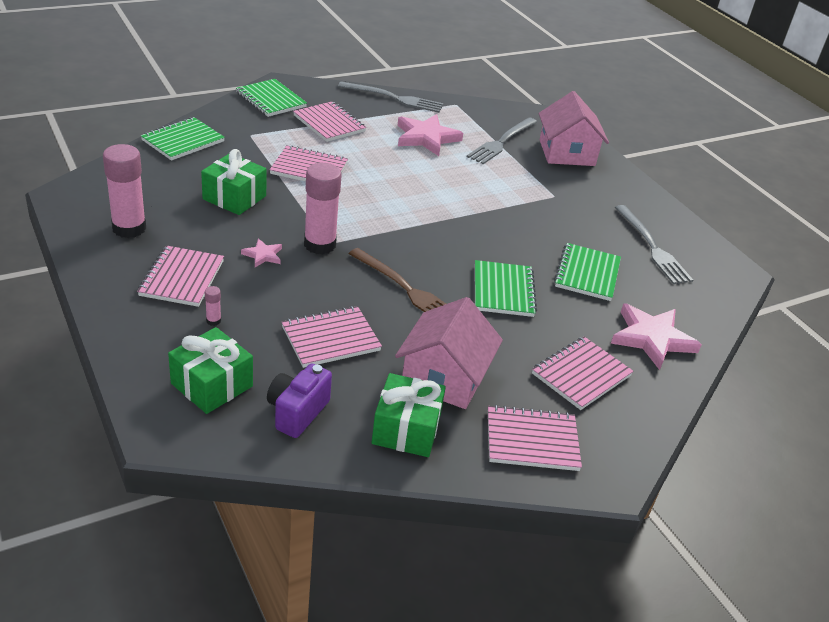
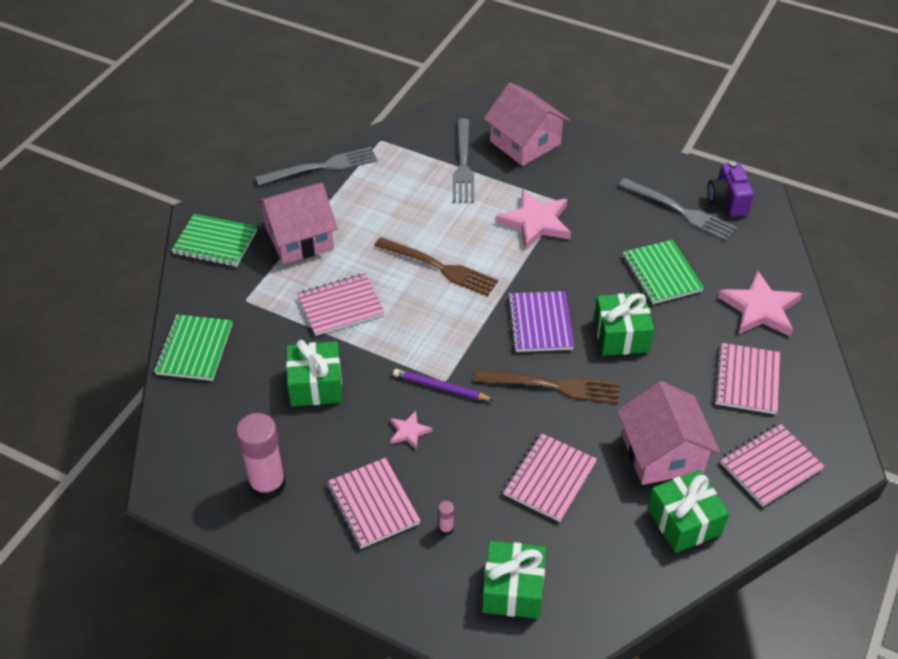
camera: 30 degrees left, 10 degrees up
purple camera [267,363,332,438] -> purple camera moved to [707,161,754,217]
pink notebook [293,101,366,142] -> pink house [256,183,338,264]
pink glue stick [304,163,342,255] -> purple pencil [393,369,494,401]
pink star [398,114,463,156] -> pink star moved to [495,189,571,250]
green notebook [475,260,537,317] -> green gift [594,293,654,356]
none -> brown fork [374,237,498,296]
none -> purple notebook [507,291,574,352]

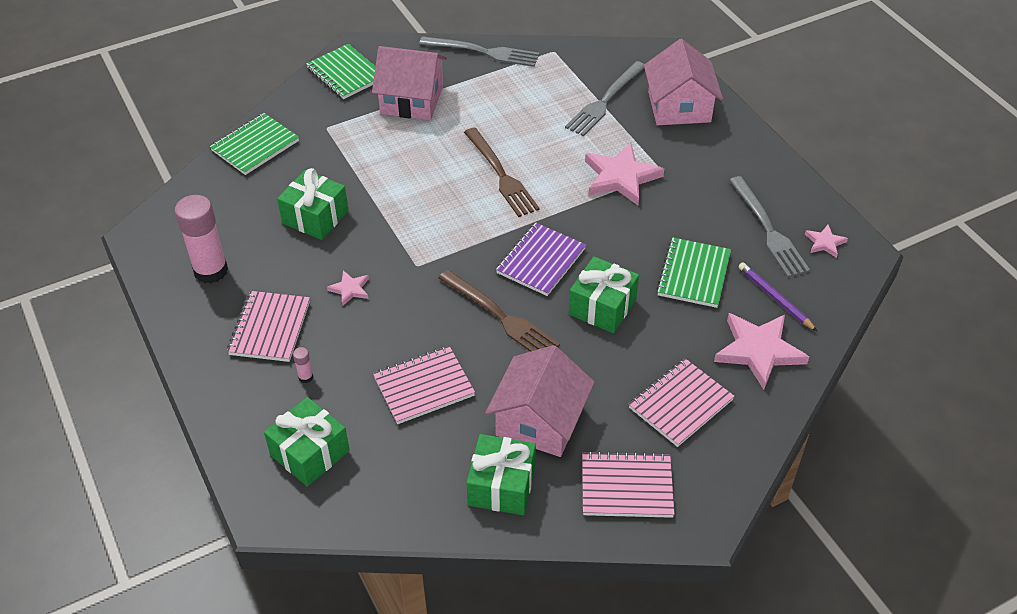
camera: 35 degrees right, 0 degrees up
pink notebook [297,274,384,336] -> none
purple pencil [393,369,494,401] -> purple pencil moved to [739,262,817,331]
purple camera [707,161,754,217] -> pink star [805,225,848,258]

